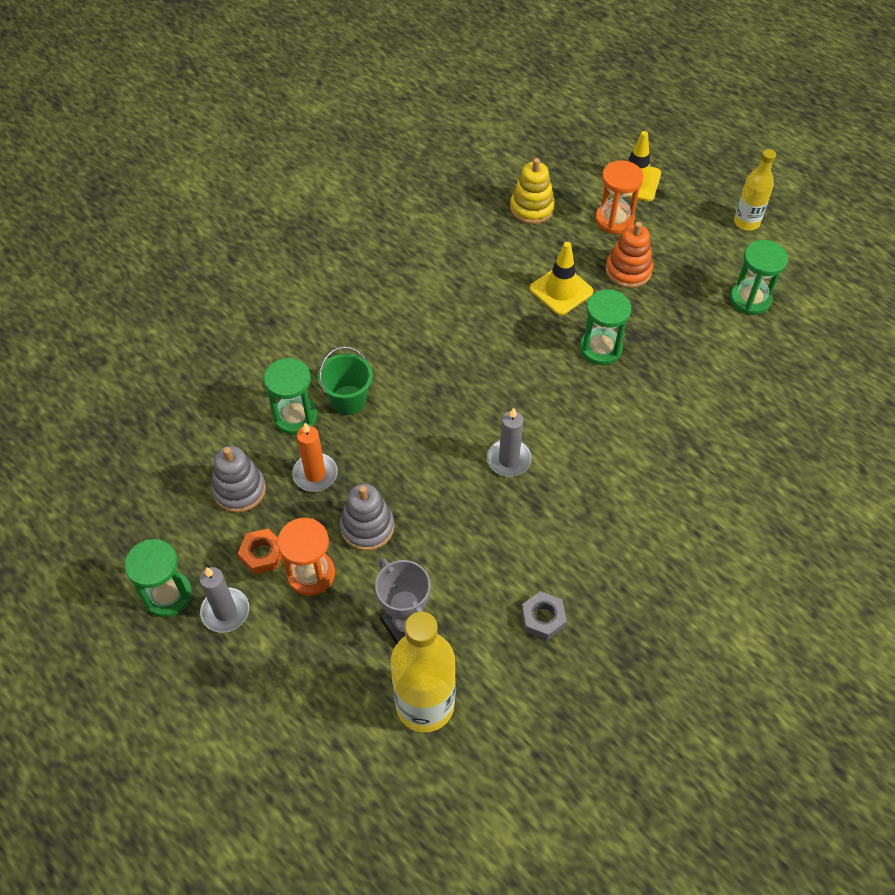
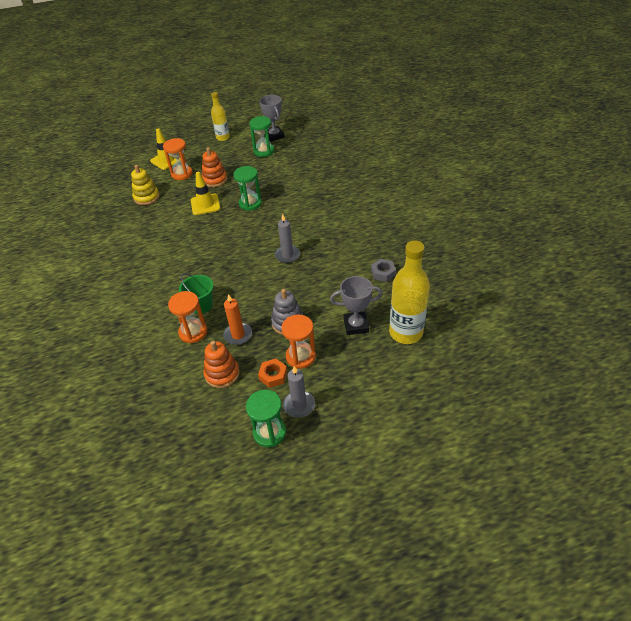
camera: 60 degrees left, 10 degrees down
grey stacking toy [211,446,266,513] -> orange stacking toy [203,341,240,388]
green hourglass [264,358,317,435] -> orange hourglass [168,291,207,343]
none -> grey trophy [259,95,285,142]

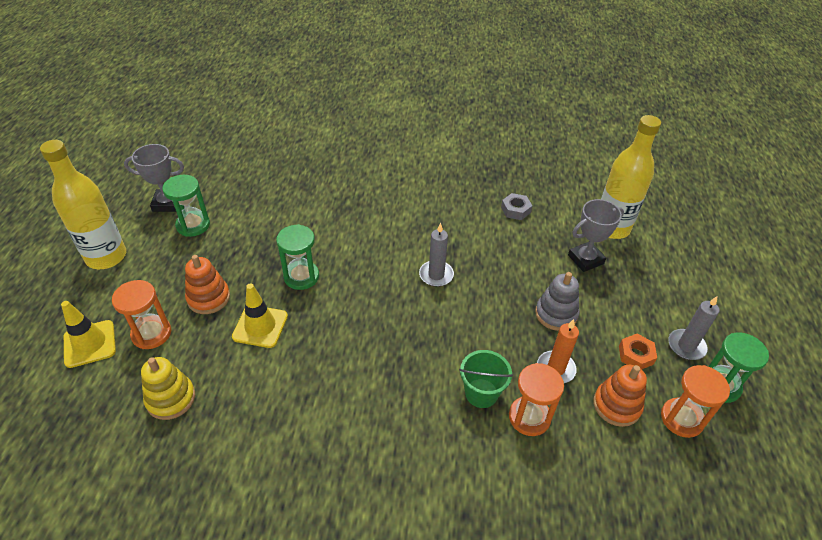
camera: 70 degrees left, 0 degrees up
yellow bottle [211,92,230,141] -> yellow bottle [40,140,126,269], size x1.68
orange hourglass [282,314,316,369] -> orange hourglass moved to [661,365,730,438]
grey trophy [330,276,382,335] -> grey trophy turned 45 degrees clockwise [568,199,624,272]

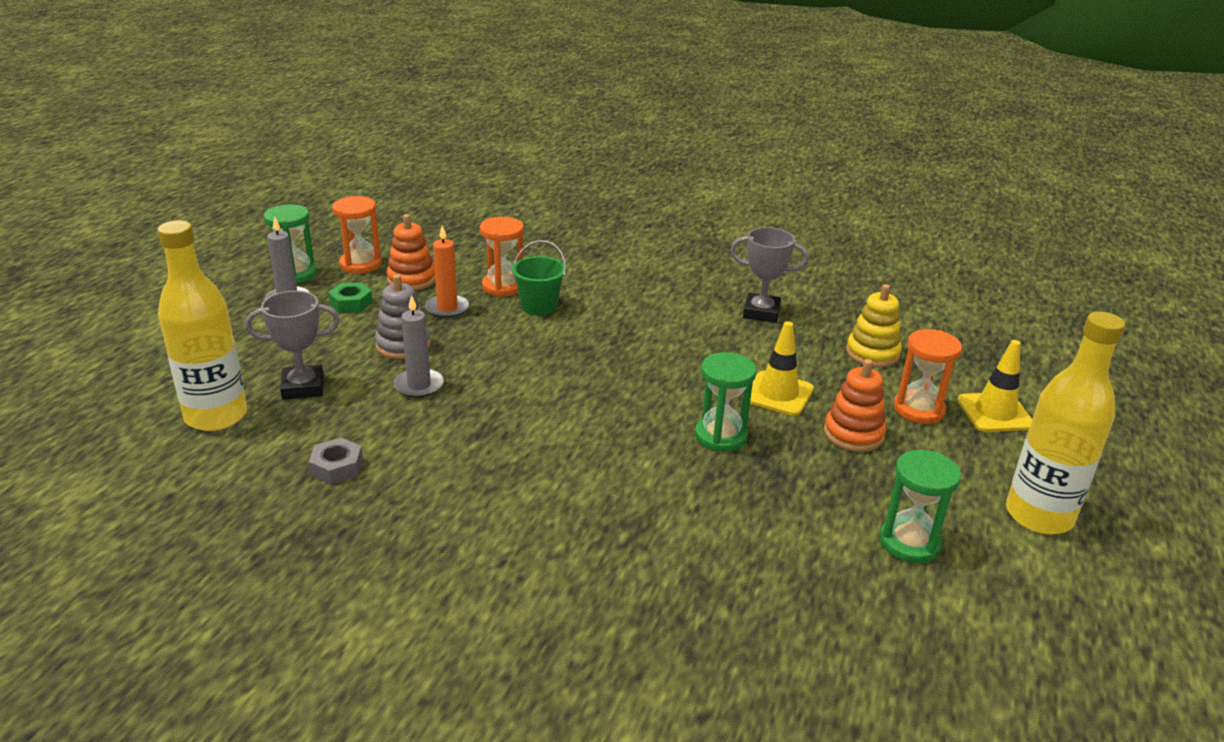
camera: 165 degrees left, 15 degrees down
grey trophy [124,144,184,212] -> grey trophy moved to [730,227,808,323]
grey candle [419,223,454,287] -> grey candle moved to [394,295,444,398]
orange nut [619,334,657,369] -> green nut [328,282,373,313]

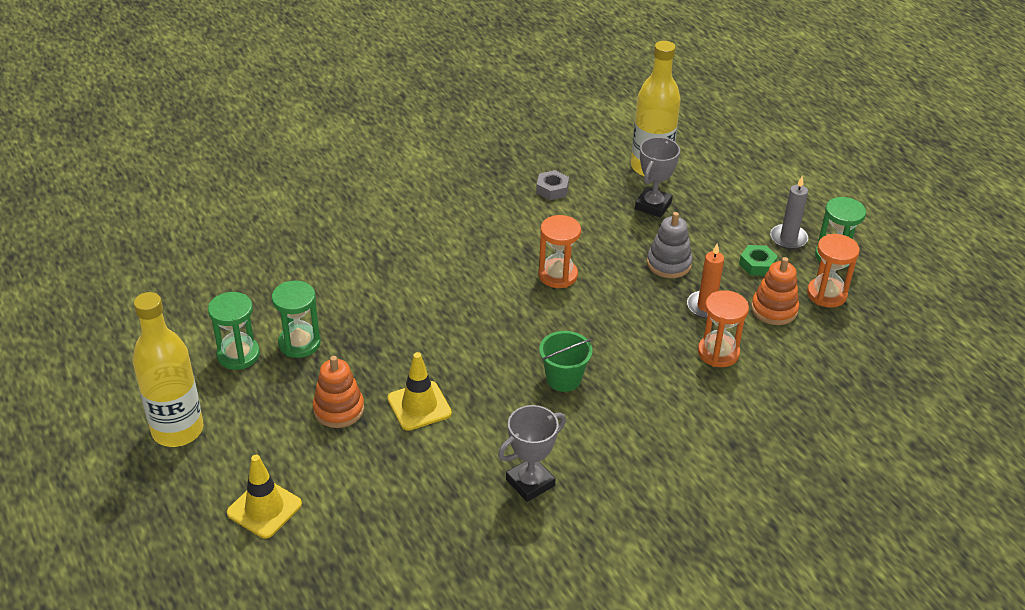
camera: 130 degrees right, 10 degrees up
grey candle [394,295,444,398] -> none
green bucket [512,240,566,315] -> green bucket moved to [539,331,593,392]
green hourglass [695,352,757,452] -> green hourglass moved to [272,281,321,358]
yellow stacking toy [846,284,902,367] -> none
orange hourglass [894,329,962,424] -> orange hourglass moved to [539,215,581,288]

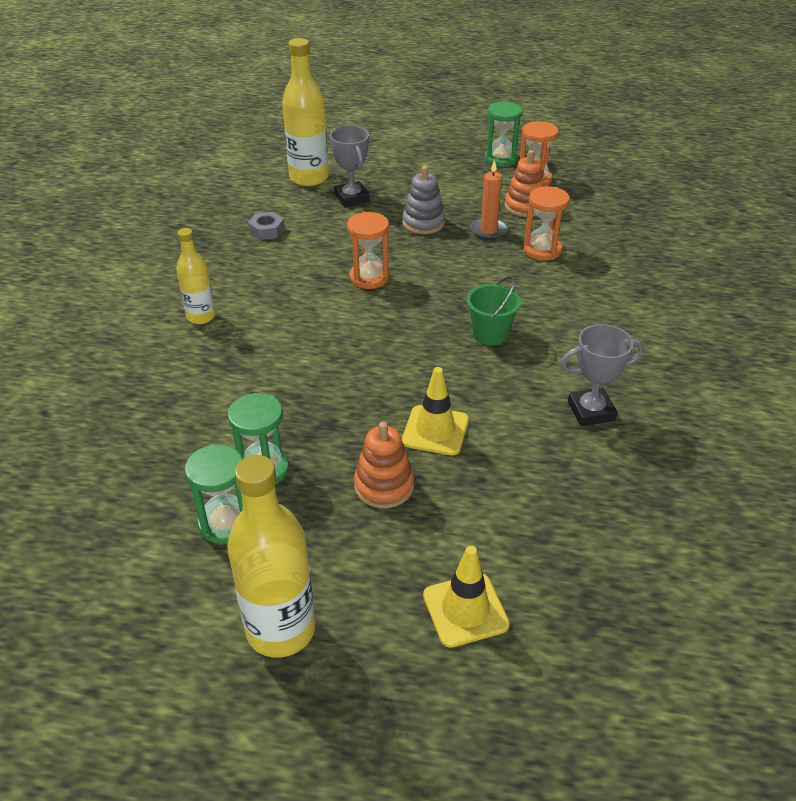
camera: 50 degrees left, 0 degrees up
grey trophy [498,405,566,502] -> grey trophy turned 75 degrees clockwise [561,324,644,426]
green nut [739,245,778,276] -> none
grey candle [770,176,808,249] -> none
none -> yellow bottle [177,228,215,324]

